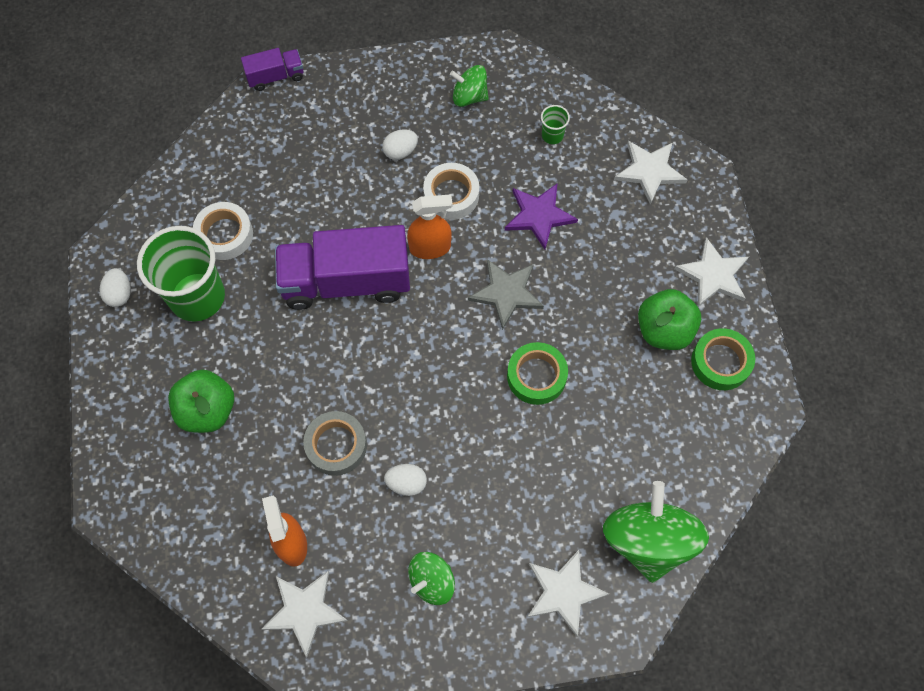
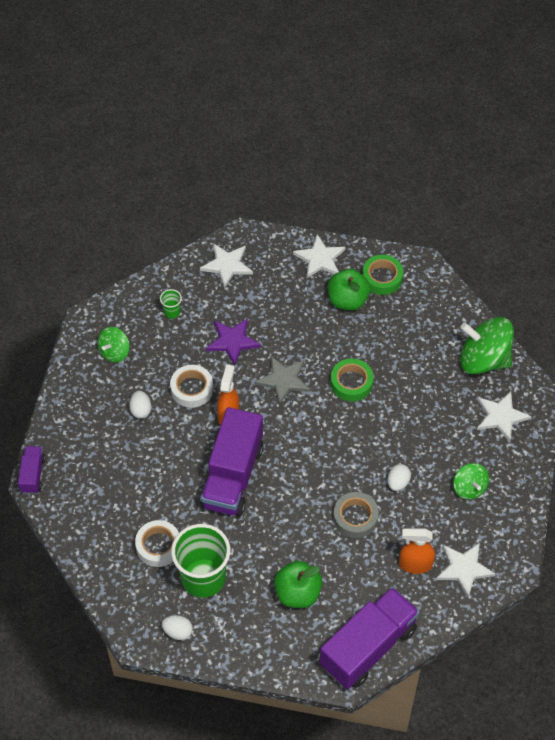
camera: 70 degrees left, 10 degrees down
none -> purple truck [320,587,420,689]

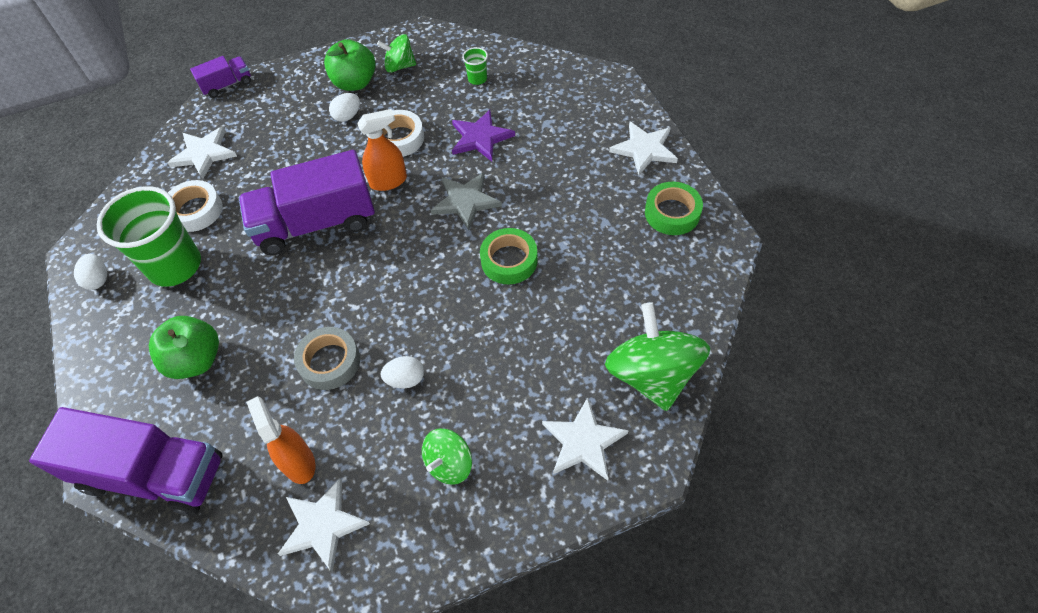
camera: 60 degrees right, 0 degrees up
white star [200,243,253,289] -> white star moved to [168,126,237,179]
green apple [328,269,371,311] -> green apple moved to [324,39,376,91]

